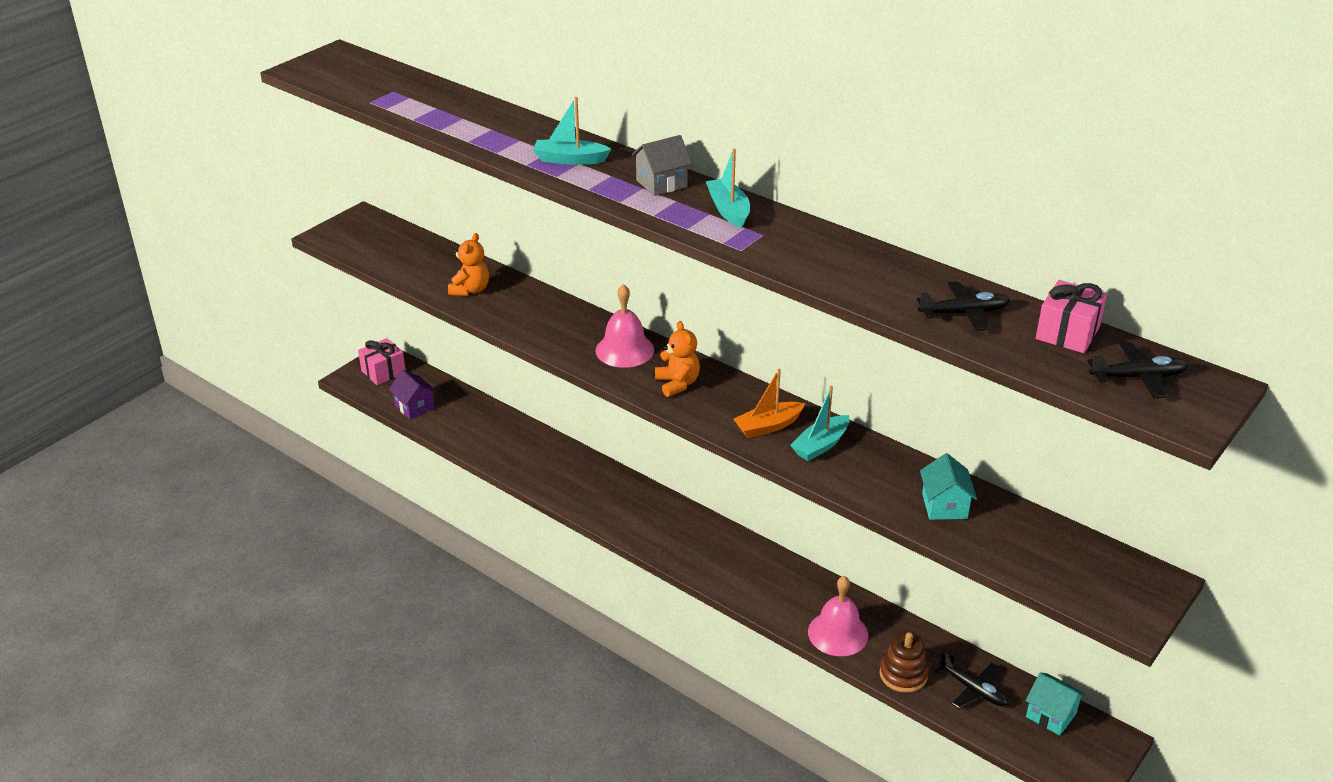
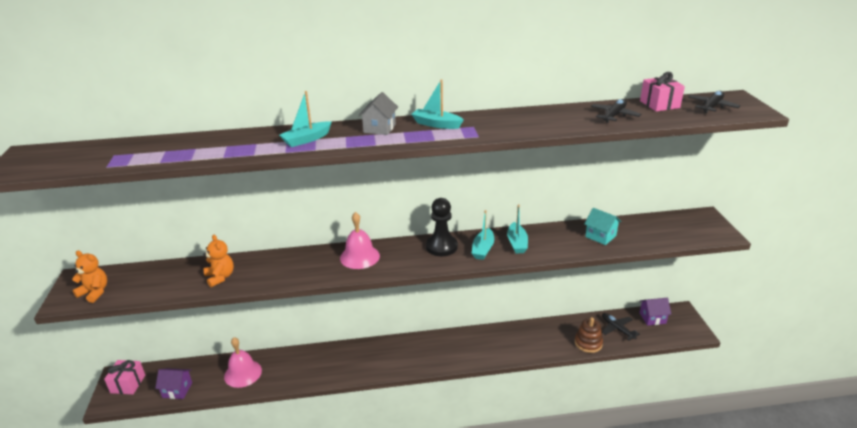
camera: 45 degrees left, 5 degrees down
orange teddy bear [655,321,700,397] -> orange teddy bear moved to [72,251,107,303]
orange boat [734,369,805,438] -> turquoise boat [472,210,494,260]
pink bell [808,576,868,656] -> pink bell moved to [224,337,262,388]
black plane [935,652,1008,709] -> black plane turned 120 degrees counterclockwise [602,313,640,341]
turquoise house [1025,673,1086,736] -> purple house [640,298,671,326]
none -> black pawn [426,198,458,256]

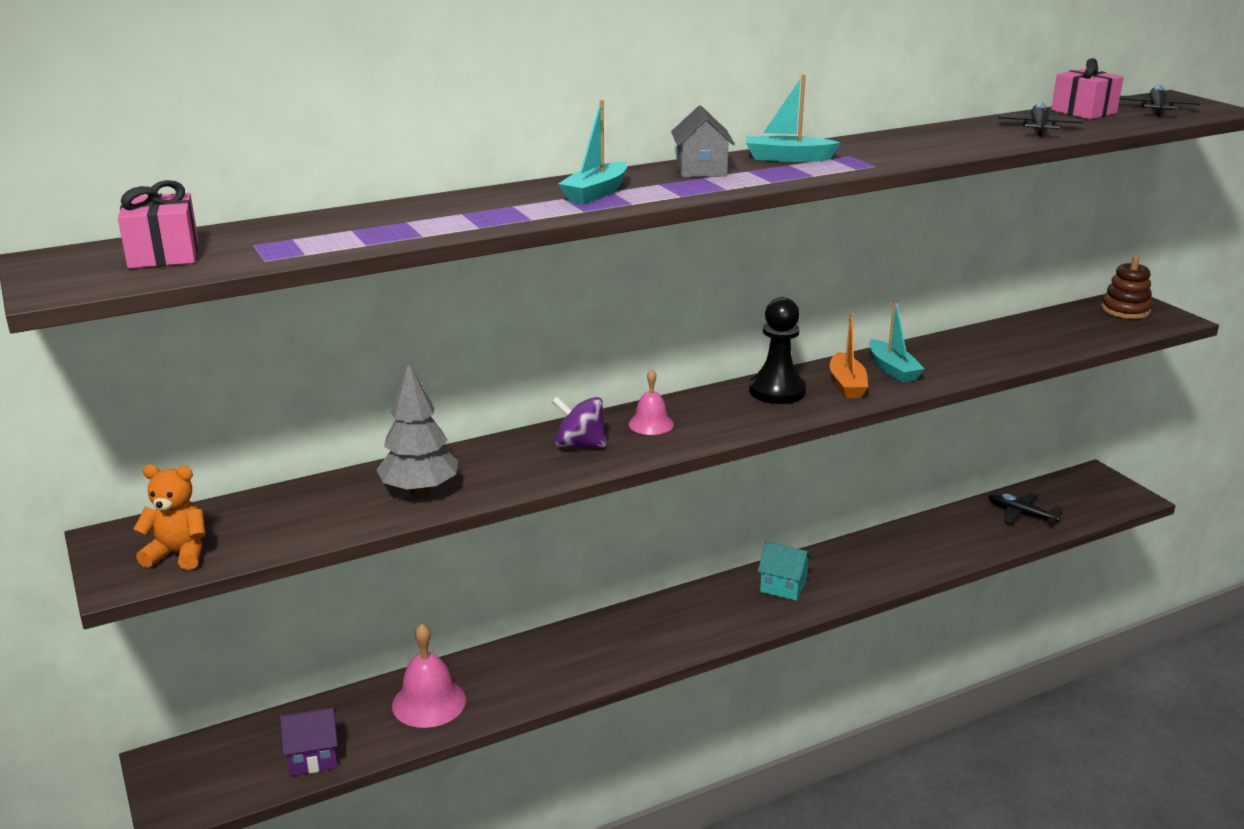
camera: 20 degrees left, 5 degrees down
pink gift [104,360,145,394] -> pink gift moved to [118,180,198,268]
orange teddy bear [203,235,234,287] -> grey tree [376,361,458,496]
pink bell [340,212,380,269] -> pink bell [629,369,674,435], size x0.62
turquoise boat [472,210,494,260] -> orange boat [829,312,868,398]
brown stacking toy [575,317,603,353] -> brown stacking toy moved to [1101,256,1152,319]
turquoise house [585,208,621,245] -> turquoise house moved to [758,542,812,601]
purple house [640,298,671,326] -> none
none -> purple spinning top [552,396,606,448]

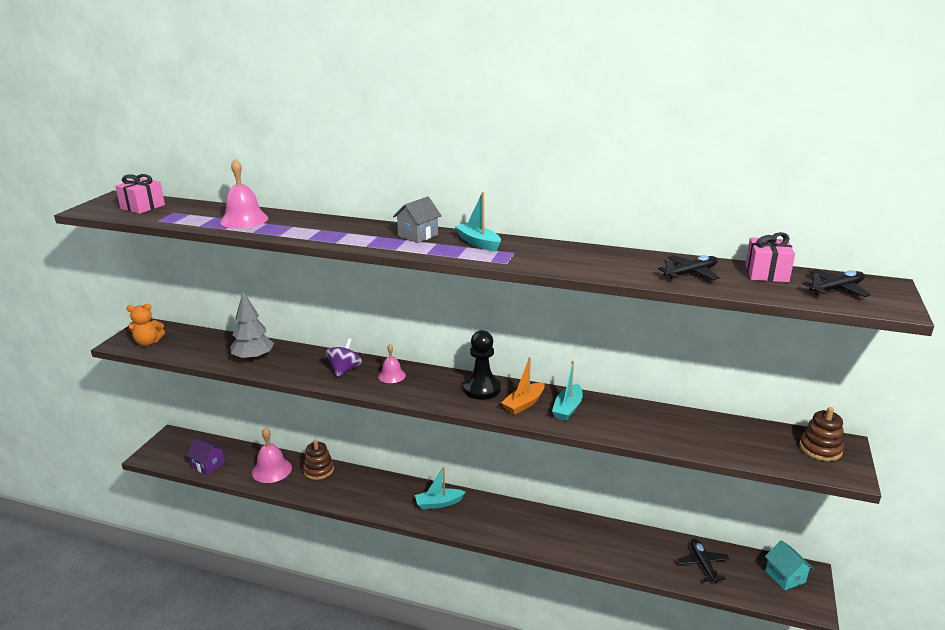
camera: 45 degrees right, 0 degrees up
orange teddy bear [133,465,206,570] -> orange teddy bear turned 120 degrees clockwise [127,304,165,346]
purple spinning top [552,396,606,448] -> purple spinning top turned 45 degrees clockwise [326,338,362,377]
turquoise boat [558,100,628,204] -> turquoise boat moved to [415,467,465,509]
turquoise house [758,542,812,601] -> turquoise house moved to [765,540,814,590]
none -> pink bell [220,159,268,228]
none -> brown stacking toy [303,440,334,480]

